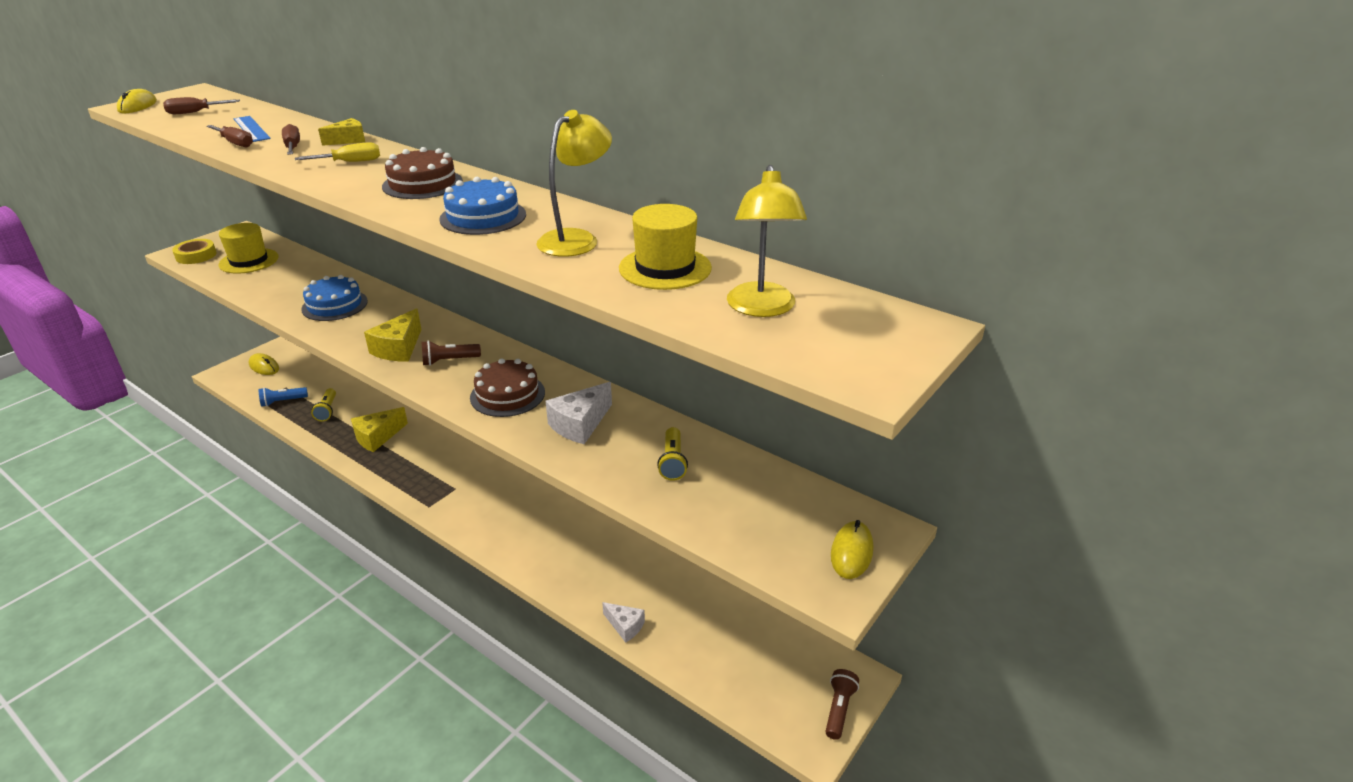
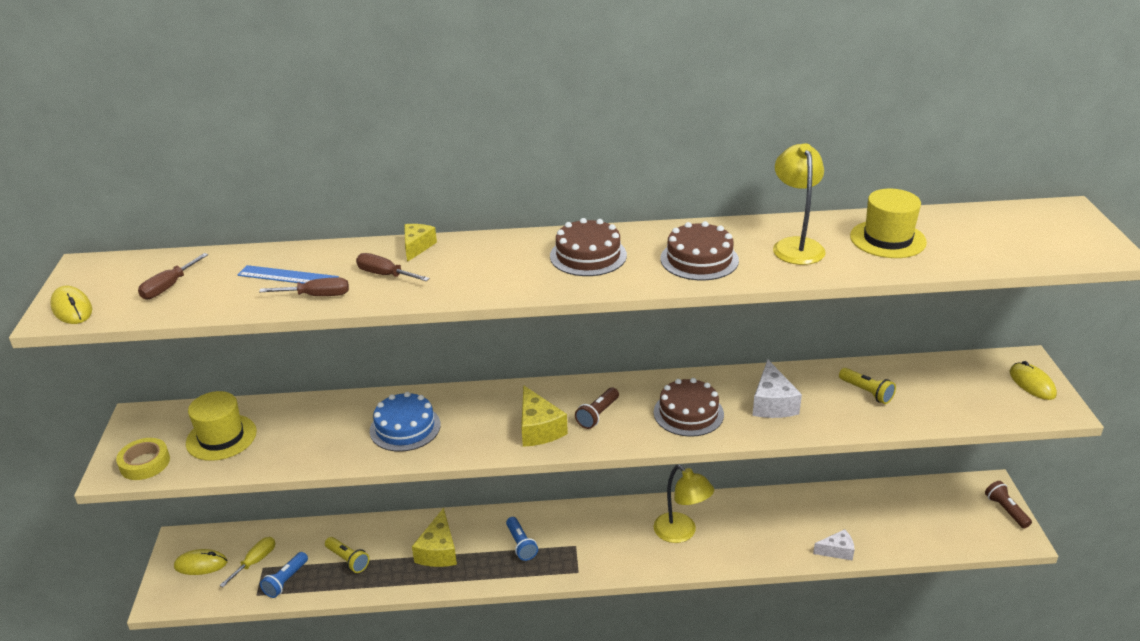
camera: 40 degrees left, 0 degrees up
yellow screwdriver [295,142,380,162] -> yellow screwdriver moved to [219,537,275,587]
blue cake [439,177,526,235] -> brown cake [660,221,739,281]
yellow lamp [727,165,807,317] -> yellow lamp moved to [654,465,714,543]
none -> blue flashlight [506,517,538,561]

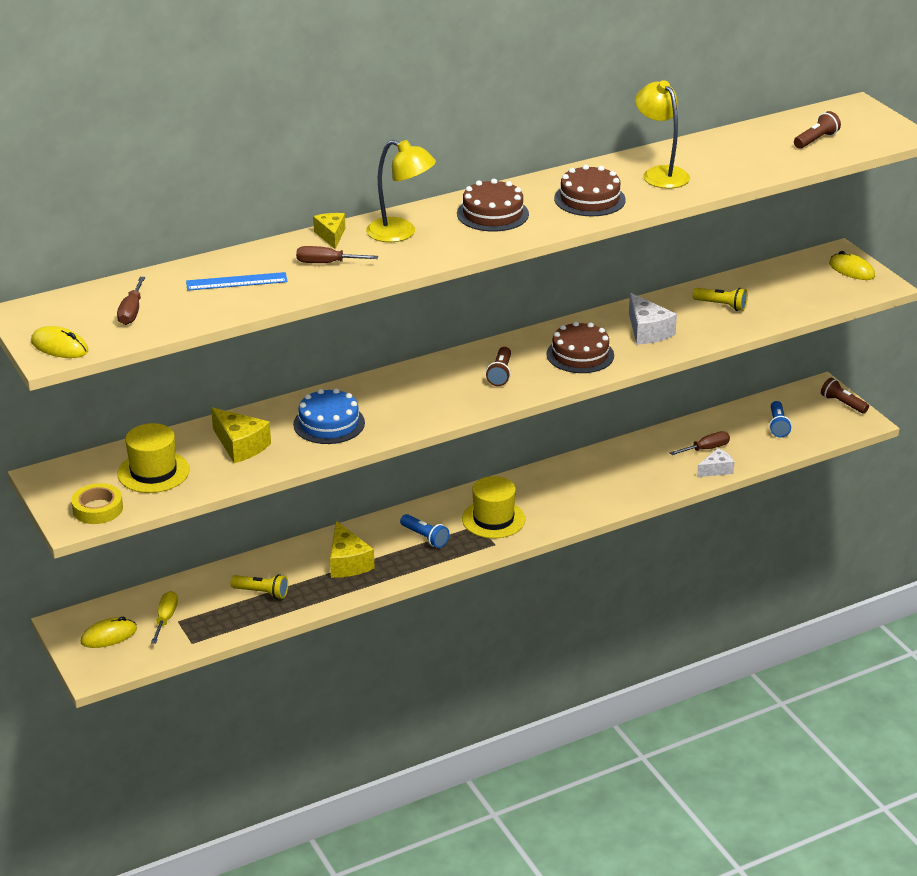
camera: 25 degrees left, 0 degrees up
brown screwdriver [259,277,349,296] -> brown screwdriver moved to [670,431,730,455]
blue flashlight [260,552,308,598] -> blue flashlight moved to [769,401,792,437]
yellow cheese [521,385,568,447] -> yellow cheese moved to [211,407,271,463]
yellow lamp [654,465,714,543] -> yellow lamp moved to [366,140,436,242]
yellow hat [850,189,927,258] -> yellow hat moved to [462,476,525,538]
none -> brown flashlight [794,111,841,149]

